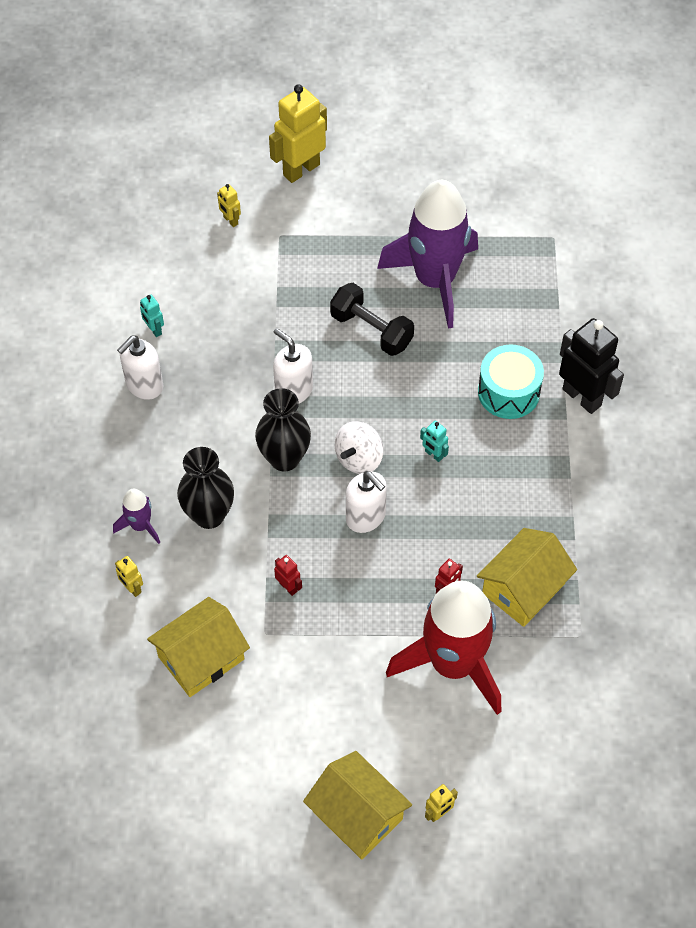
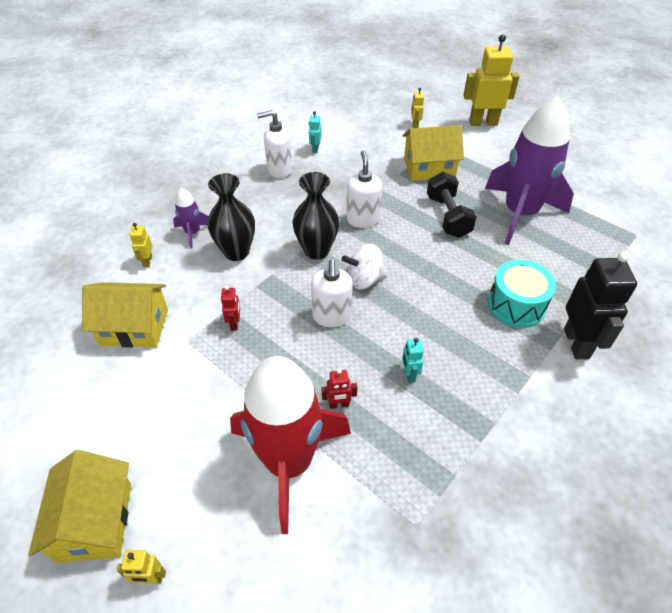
camera: 40 degrees right, 10 degrees down
turquoise robot [420,421,449,462] -> turquoise robot moved to [402,338,424,383]
yellow house [477,528,577,627] -> yellow house moved to [403,125,464,181]

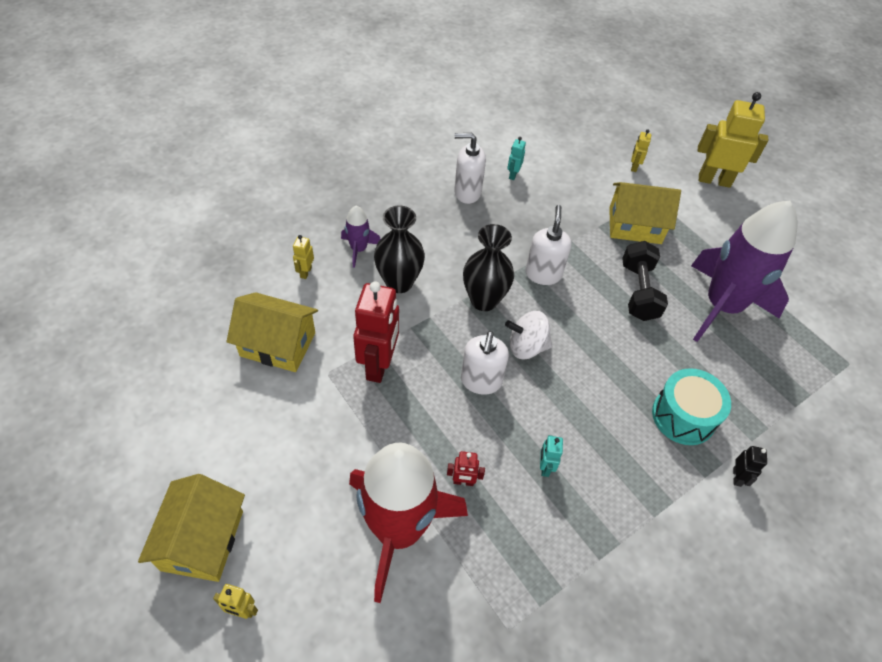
camera: 10 degrees right, 5 degrees up
red robot [221,286,240,331] -> red robot [353,281,399,383], size x2.21
black robot [564,251,637,359] -> black robot [733,446,767,487], size x0.45

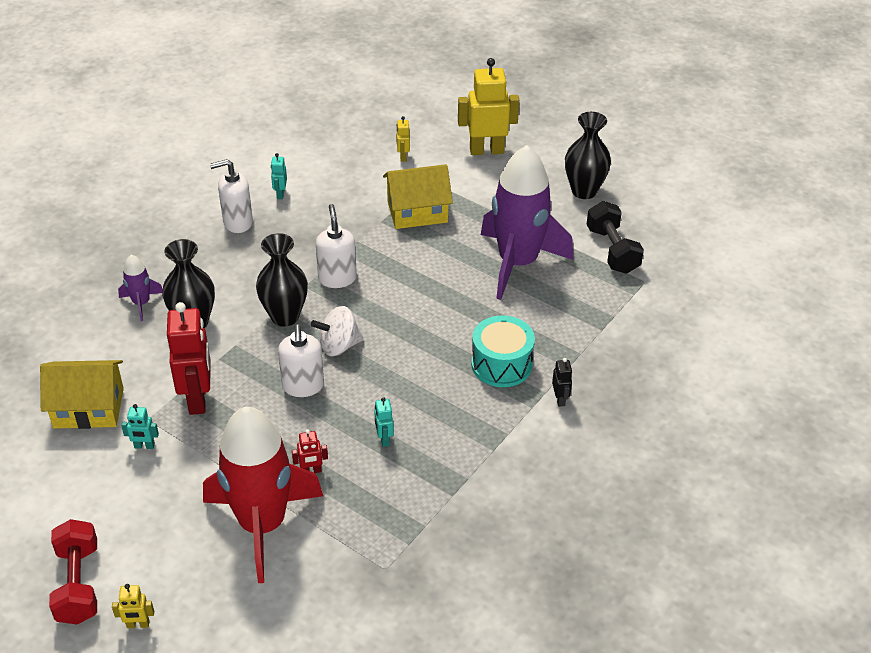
camera: 15 degrees left, 10 degrees down
yellow house [138,474,245,582] -> red dumbbell [49,519,97,625]
yellow robot [293,235,314,279] -> none
black dumbbell [622,241,668,321] -> black dumbbell moved to [586,201,644,274]
none -> turquoise robot [121,404,159,449]
none -> black vase [565,112,611,199]

